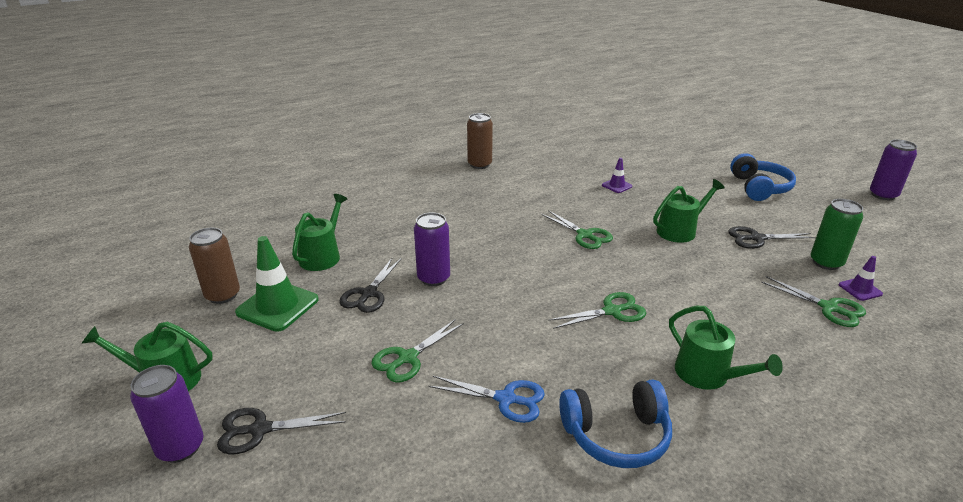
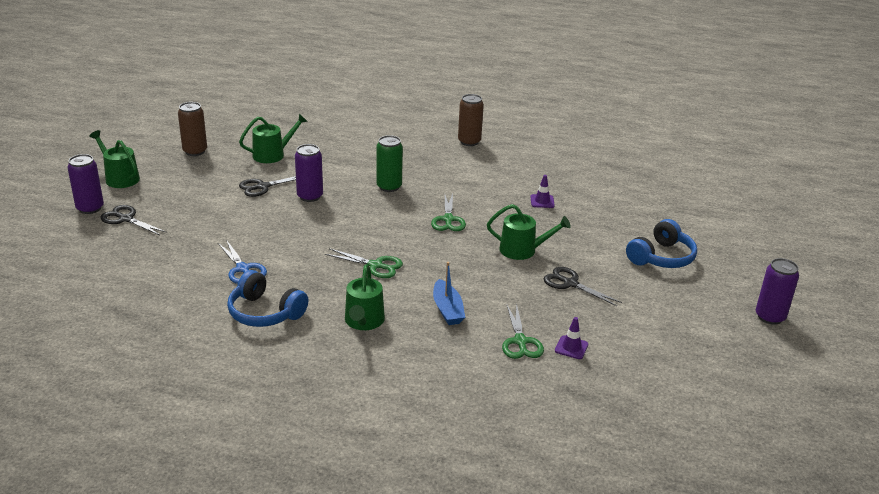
camera: 40 degrees right, 0 degrees up
green traffic cone [235,236,319,332] -> none
green scissors [371,319,464,382] -> none
green can [810,199,863,270] -> green can moved to [376,135,403,192]
none -> blue boat [433,262,465,325]

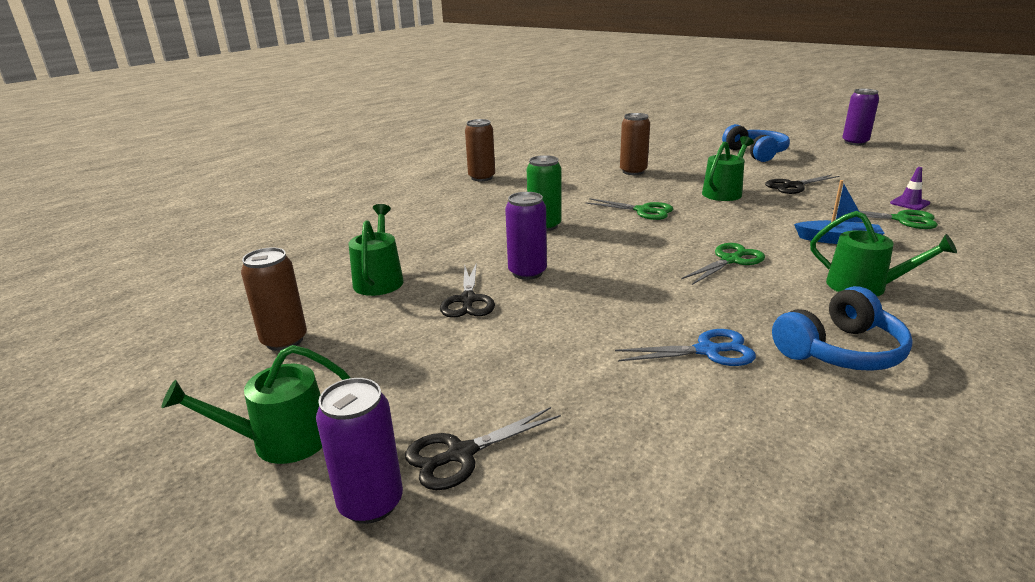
camera: 60 degrees left, 5 degrees down
purple traffic cone [531,175,555,208] -> brown can [620,113,650,175]

